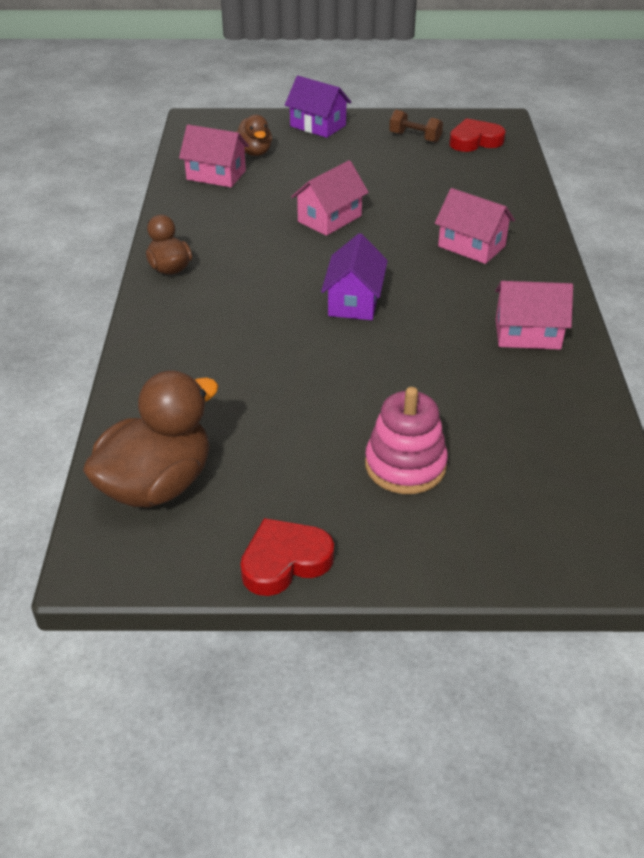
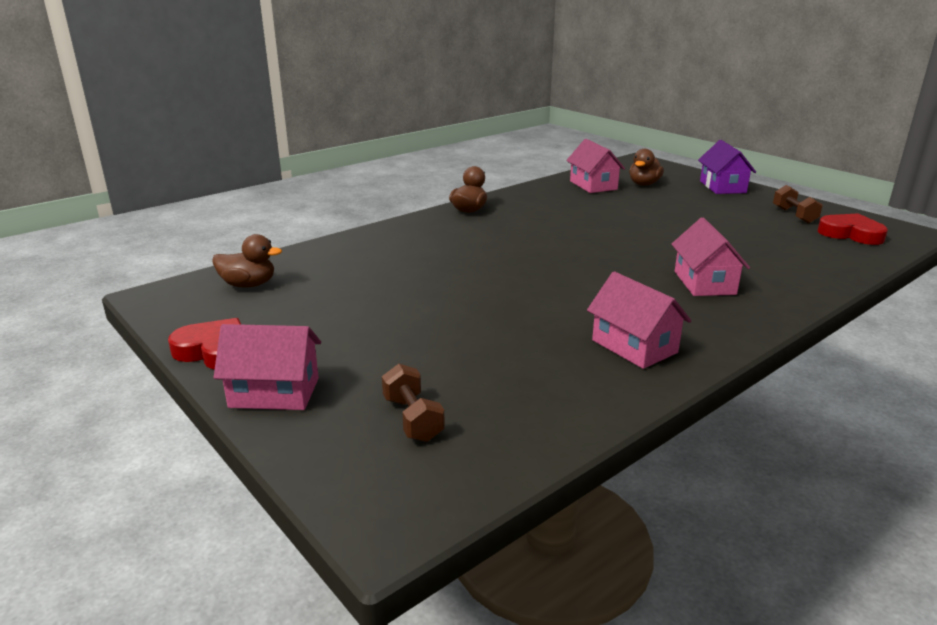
camera: 50 degrees right, 15 degrees down
brown duck [83,370,219,508] -> brown duck [212,234,282,288], size x0.56
pink house [291,160,369,236] -> pink house moved to [214,324,321,410]
purple house [321,233,388,320] -> none
pink stacking toy [365,387,448,494] -> none
none -> brown dumbbell [382,364,445,442]

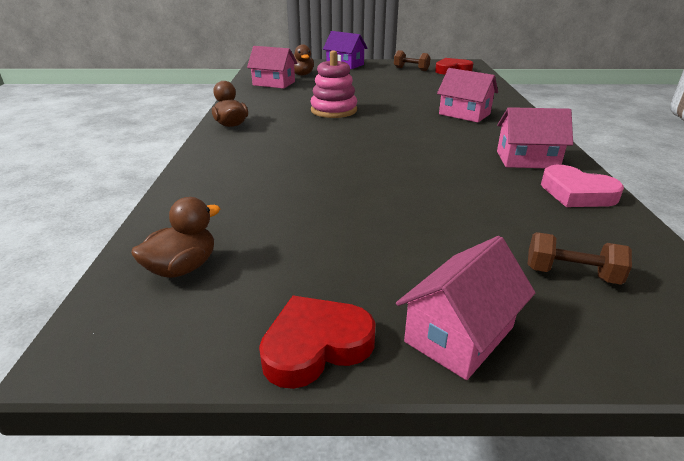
camera: 50 degrees left, 5 degrees up
none -> pink stacking toy [311,50,357,118]
none -> pink heart [541,165,624,207]

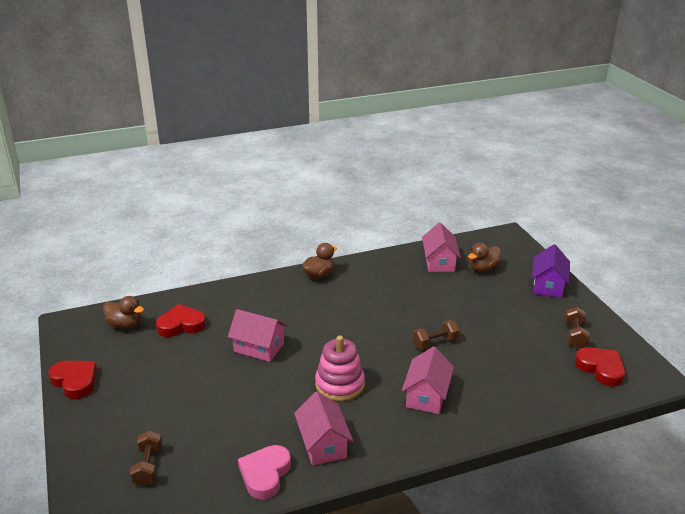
camera: 70 degrees right, 0 degrees up
pink stacking toy [311,50,357,118] -> pink stacking toy moved to [315,336,365,401]
pink house [396,236,535,380] -> pink house moved to [228,309,287,362]
none -> red heart [156,304,206,337]
none -> brown dumbbell [413,320,460,350]

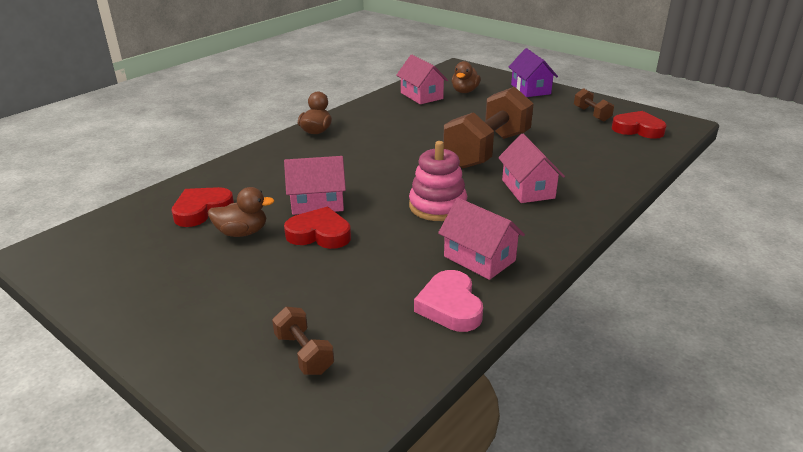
camera: 30 degrees left, 0 degrees up
red heart [48,361,97,399] -> red heart moved to [284,207,351,249]
brown duck [103,296,144,329] -> brown duck moved to [208,187,275,237]
brown dumbbell [413,320,460,350] -> brown dumbbell [443,87,534,168], size x2.23

